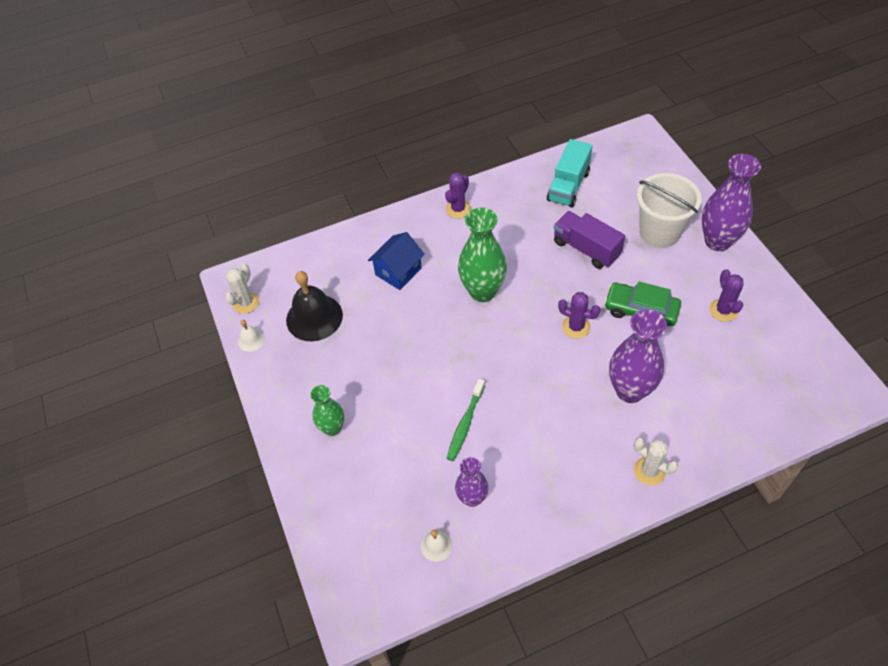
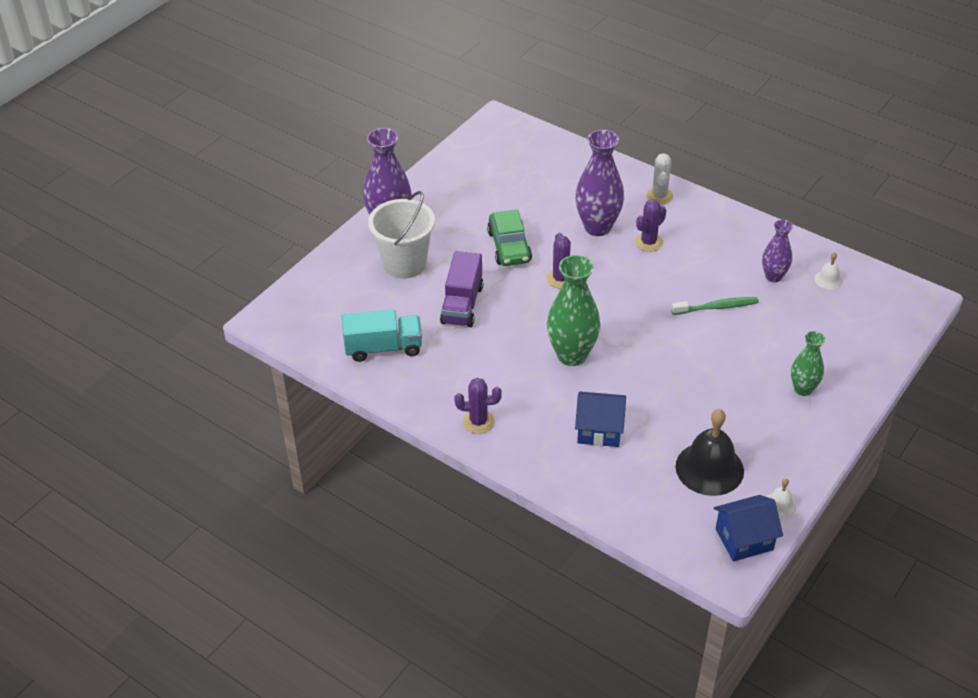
camera: 125 degrees left, 10 degrees down
white cactus [225,264,259,314] -> blue house [714,495,783,561]
purple cactus [709,269,743,322] -> purple cactus moved to [635,199,666,252]

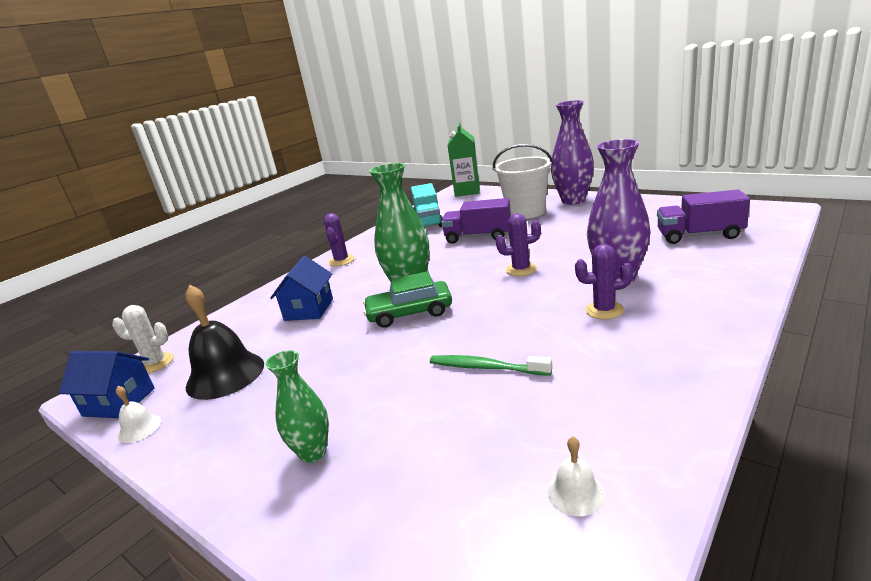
camera: 95 degrees right, 20 degrees down
green car [487,209,532,266] -> green car moved to [363,271,452,328]
purple cactus [635,199,666,252] -> purple cactus turned 45 degrees counterclockwise [575,244,633,319]
white cactus [646,153,673,205] -> white cactus moved to [112,305,174,373]
green toothbrush [671,297,759,315] -> green toothbrush turned 120 degrees clockwise [430,355,552,376]
blue house [714,495,783,561] -> blue house turned 60 degrees counterclockwise [59,351,155,418]
purple vase [762,220,793,282] -> none
none -> green carton [447,122,480,197]
none -> purple truck [657,190,750,244]

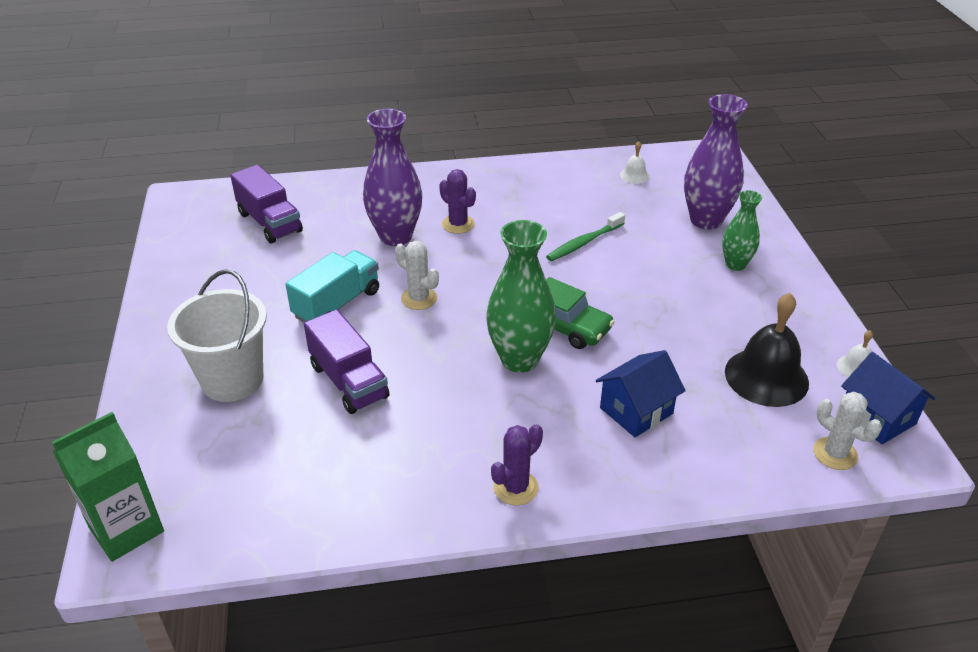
camera: 140 degrees left, 15 degrees up
turquoise truck [411,183,443,228] -> turquoise truck moved to [285,250,379,322]
green toothbrush [430,355,552,376] -> green toothbrush turned 75 degrees clockwise [546,212,625,261]
purple cactus [496,214,541,276] -> white cactus [395,241,439,310]
purple vase [551,100,594,205] -> purple vase moved to [684,94,748,230]

